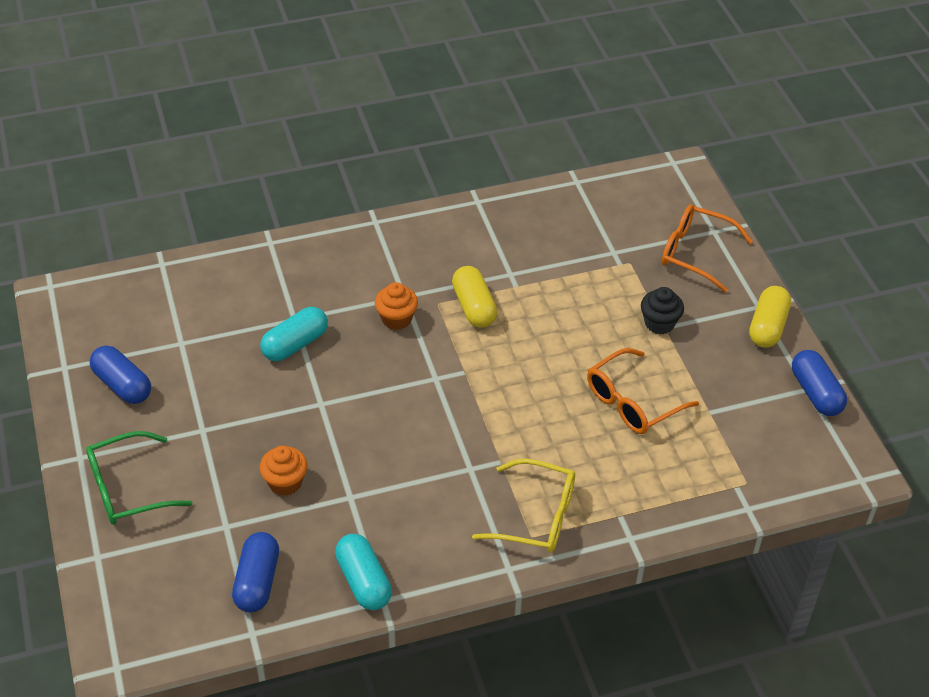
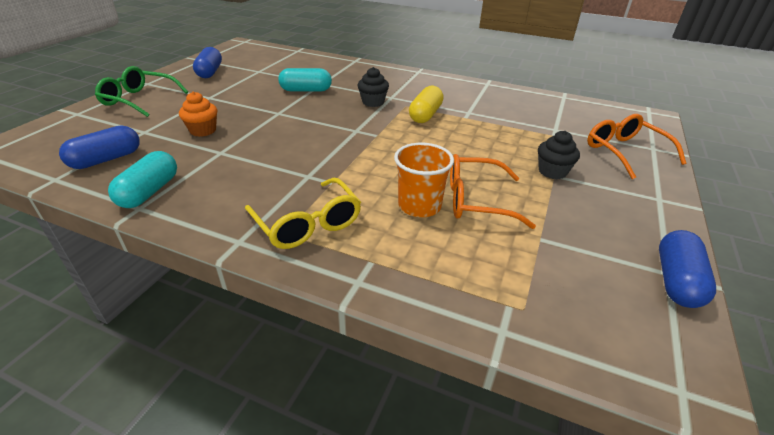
camera: 40 degrees right, 10 degrees down
orange cupcake [375,282,418,330] -> black cupcake [357,67,389,107]
yellow capsule [749,286,791,348] -> none
none -> orange cup [394,143,454,217]

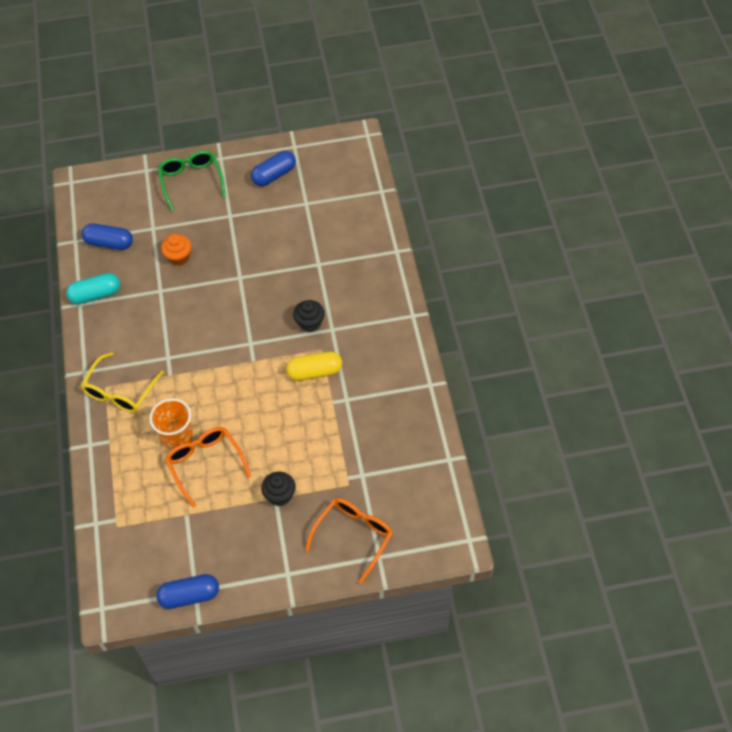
camera: 60 degrees right, 20 degrees up
turquoise capsule [278,68,332,92] -> none

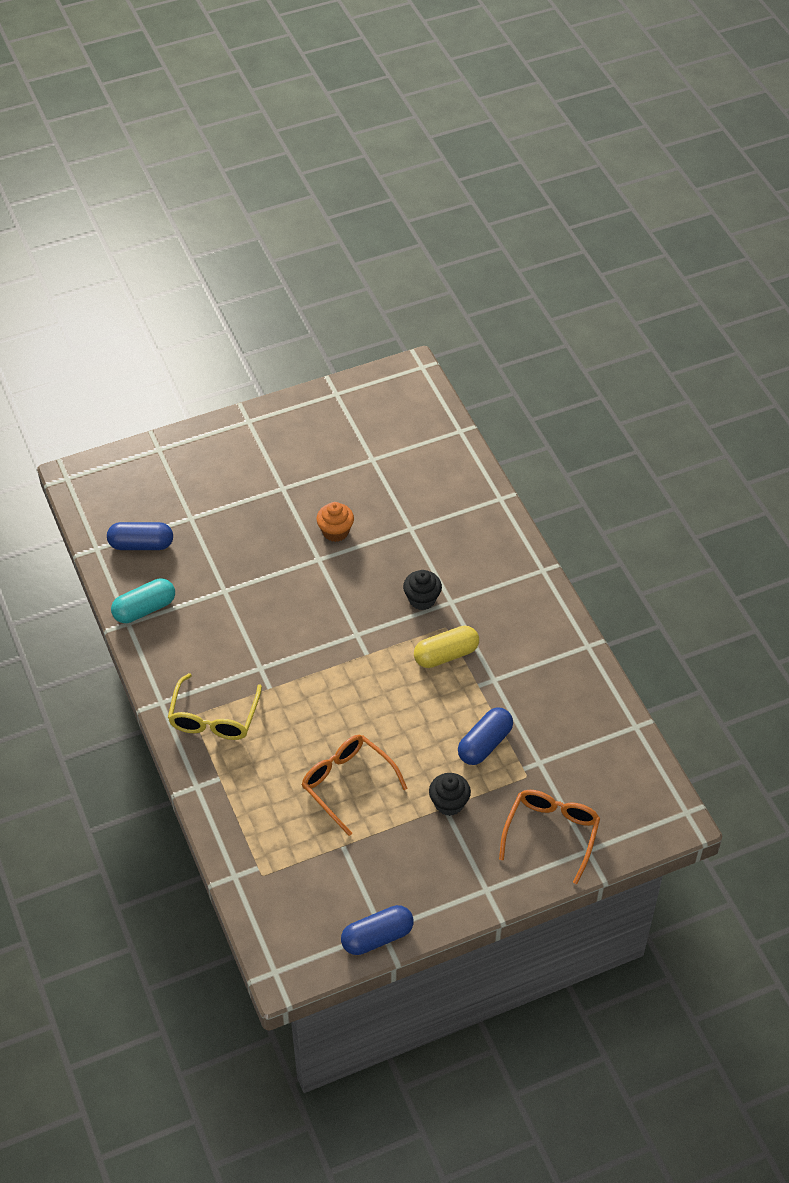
camera: 15 degrees left, 5 degrees down
orange cup [149,398,193,449] -> none
green glasses [158,151,226,211] -> none
orange cupcake [161,234,191,266] -> orange cupcake moved to [316,502,354,542]
blue capsule [251,151,296,186] -> blue capsule moved to [458,708,513,765]

